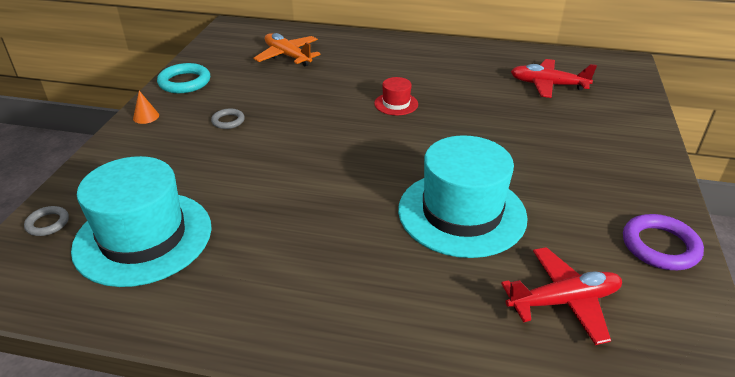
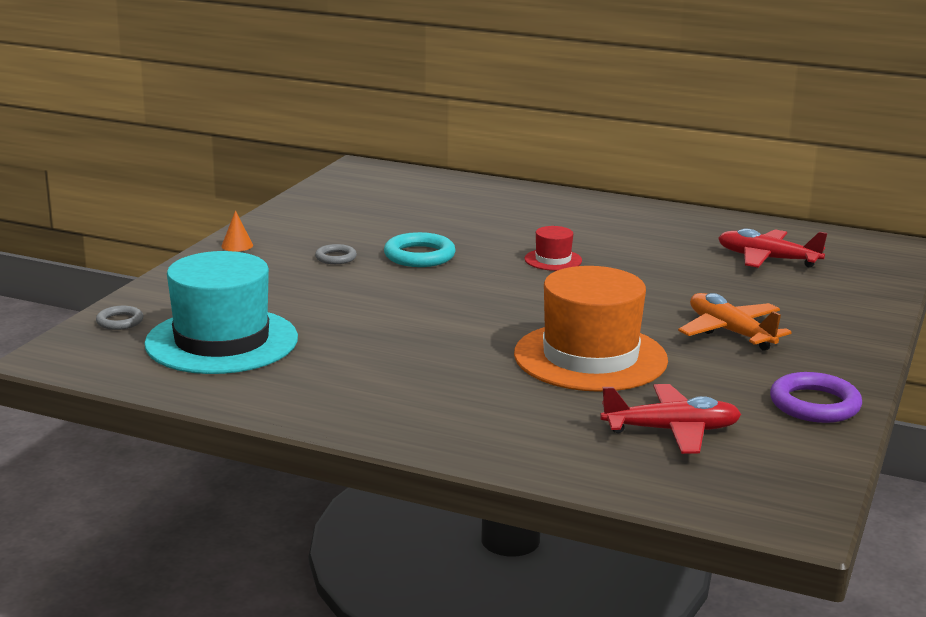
camera: 10 degrees right, 15 degrees down
turquoise ring [157,63,210,93] -> turquoise ring moved to [384,232,456,267]
orange plane [253,33,321,66] -> orange plane moved to [678,293,792,351]
turquoise hat [398,135,528,258] -> orange hat [514,266,668,392]

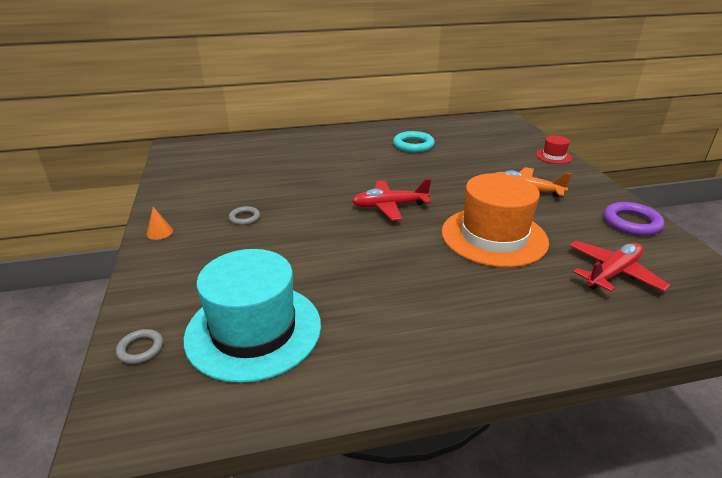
camera: 35 degrees left, 10 degrees up
turquoise ring [384,232,456,267] -> turquoise ring moved to [393,131,435,152]
red hat [525,226,582,271] -> red hat moved to [536,136,572,164]
red plane [718,229,827,268] -> red plane moved to [352,179,431,221]

